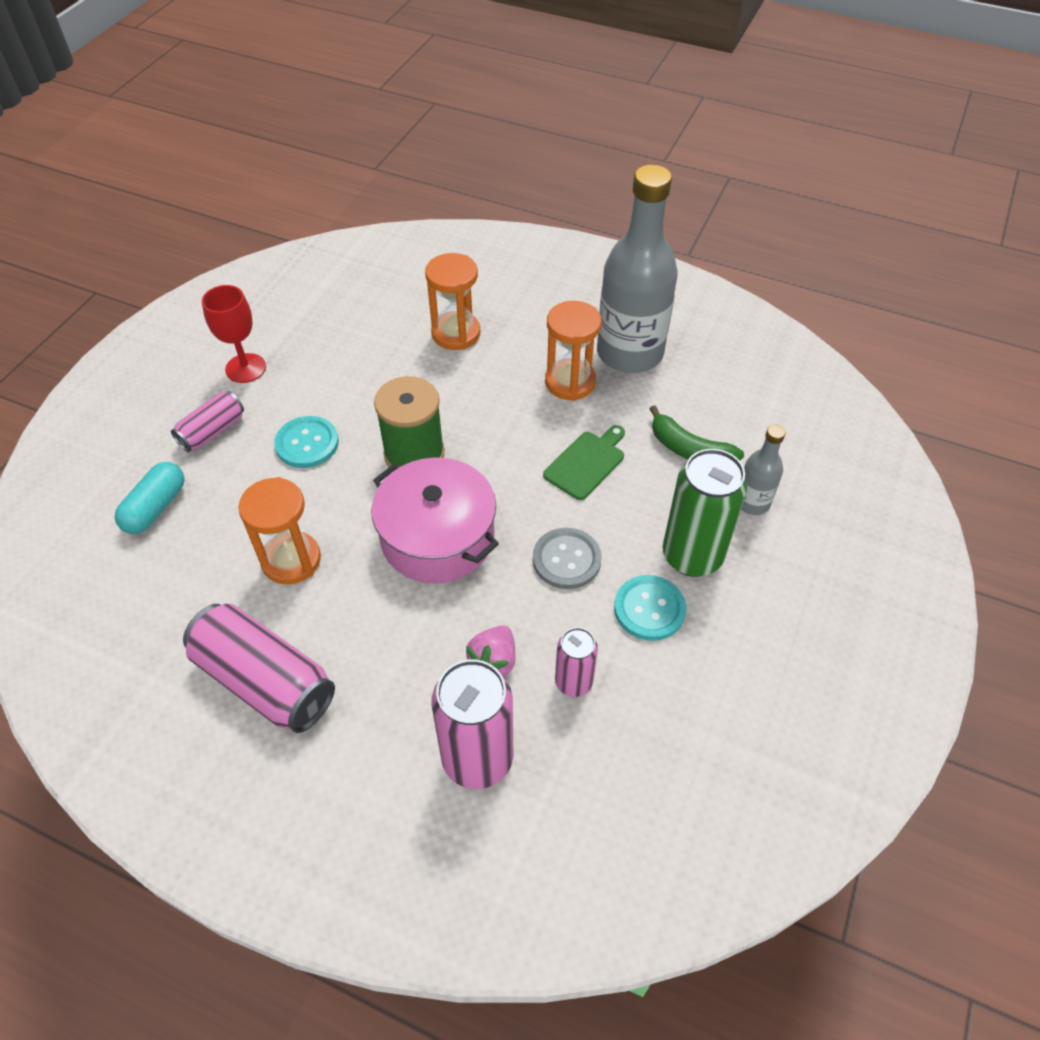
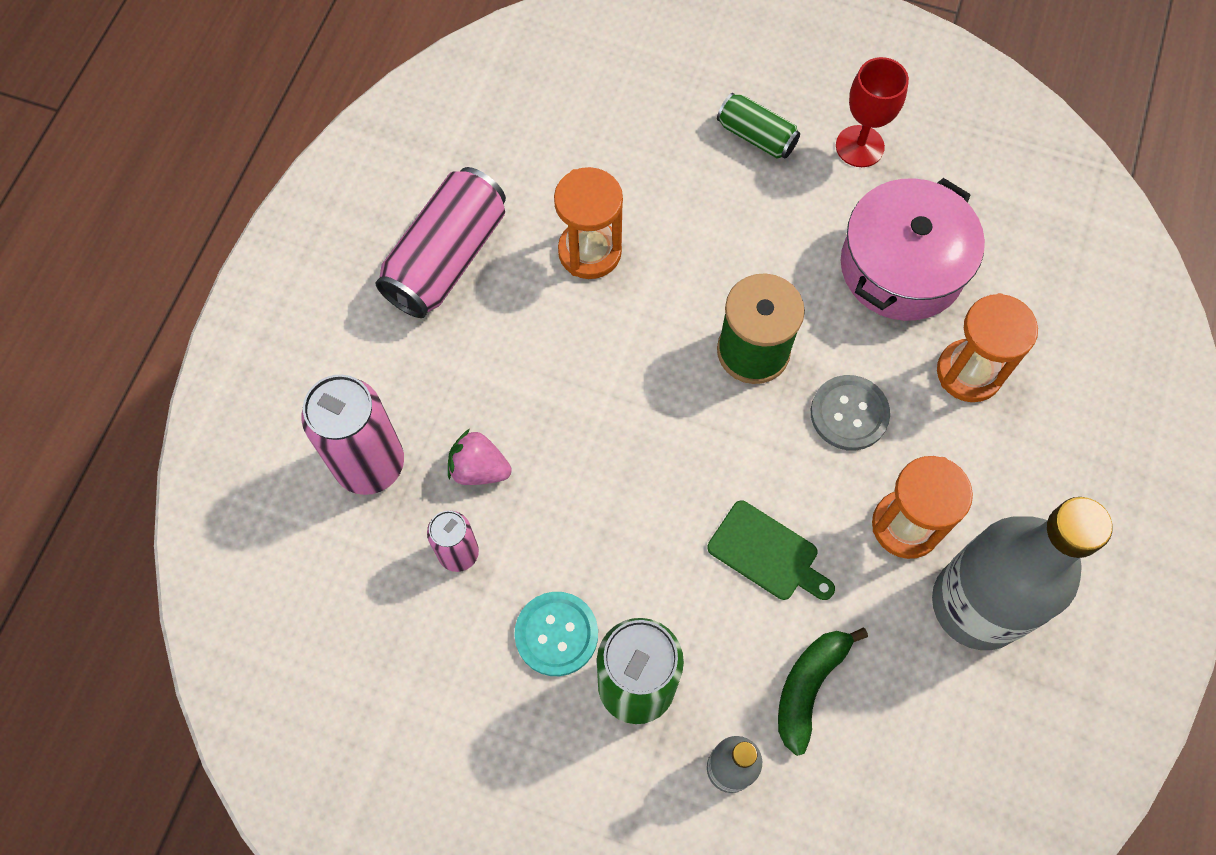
camera: 85 degrees right, 15 degrees up
turquoise capsule [115,462,185,534] -> none
pink can [171,391,244,452] -> green can [717,93,800,159]
turquoise button [274,416,339,468] -> none
pink pot [371,457,499,583] -> pink pot moved to [841,178,985,321]
grey button [533,528,602,589] -> grey button moved to [811,375,890,451]

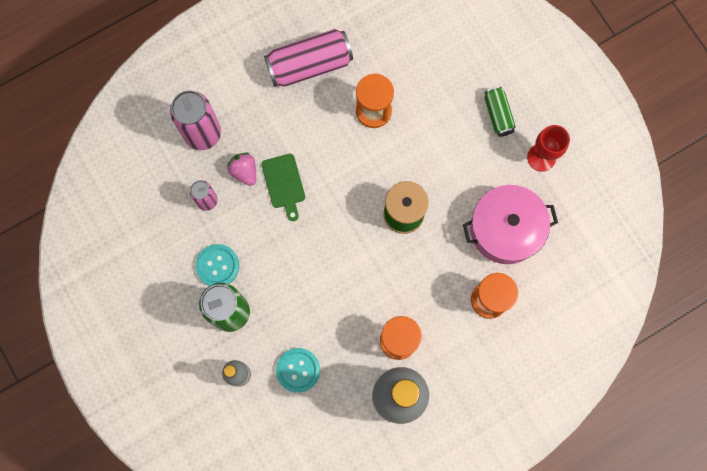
camera: 40 degrees right, 10 degrees up
green cutting board [707,501,835,600] -> green cutting board moved to [261,154,305,221]
green banana [778,627,868,756] -> turquoise button [276,348,320,393]
grey button [811,375,890,451] -> none

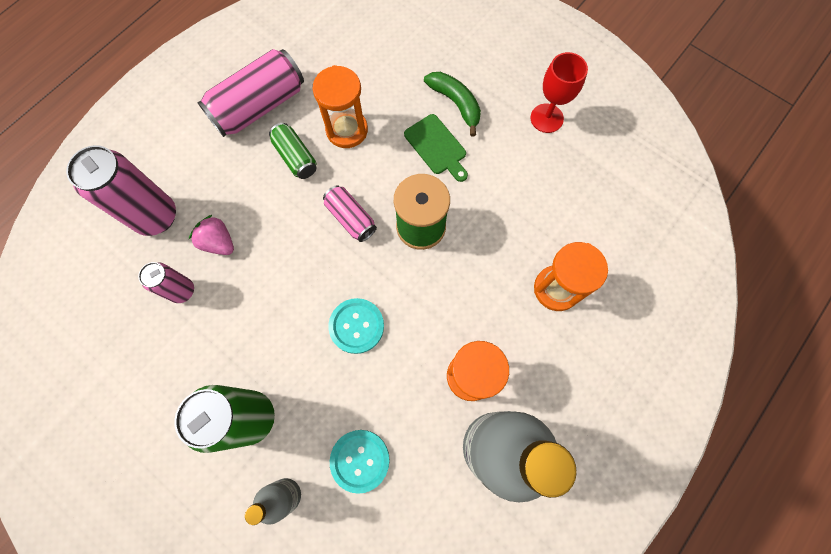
camera: 20 degrees left, 5 degrees down
turquoise button [196,244,239,286] -> turquoise button moved to [328,298,384,354]
green cutting board [261,154,305,221] -> green cutting board moved to [404,114,468,182]
pink pot [463,185,558,264] -> none
green can [484,86,516,137] -> green can moved to [269,123,316,179]
none -> pink can [323,185,377,242]
none -> green banana [424,72,481,136]

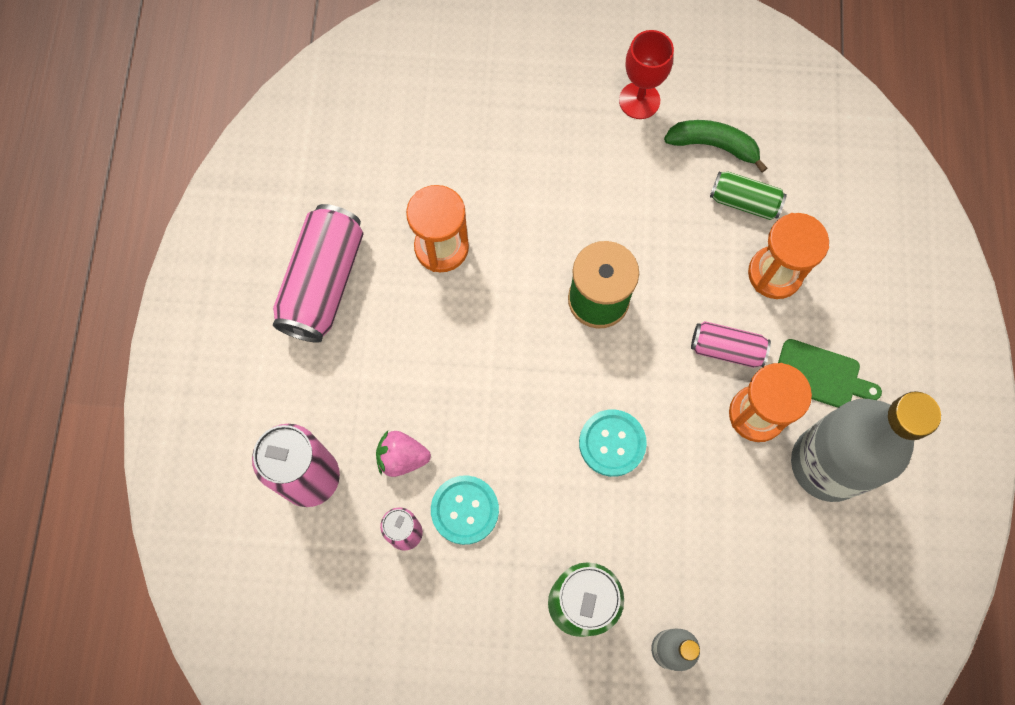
camera: 35 degrees left, 0 degrees up
green can [269,123,316,179] -> green can moved to [710,171,787,220]
pink can [323,185,377,242] -> pink can moved to [691,321,771,368]
turquoise button [330,430,390,494] -> turquoise button moved to [431,475,499,545]
green cutting board [404,114,468,182] -> green cutting board moved to [778,339,882,408]
green banana [424,72,481,136] -> green banana moved to [664,120,767,173]

